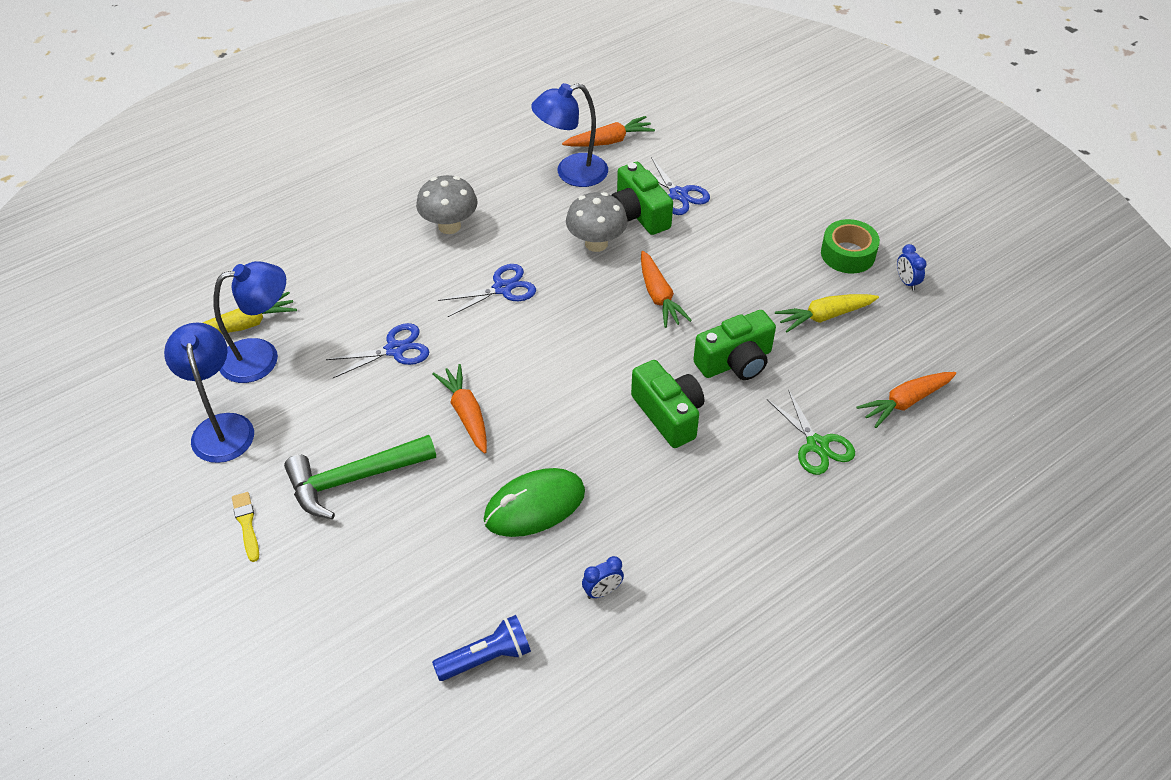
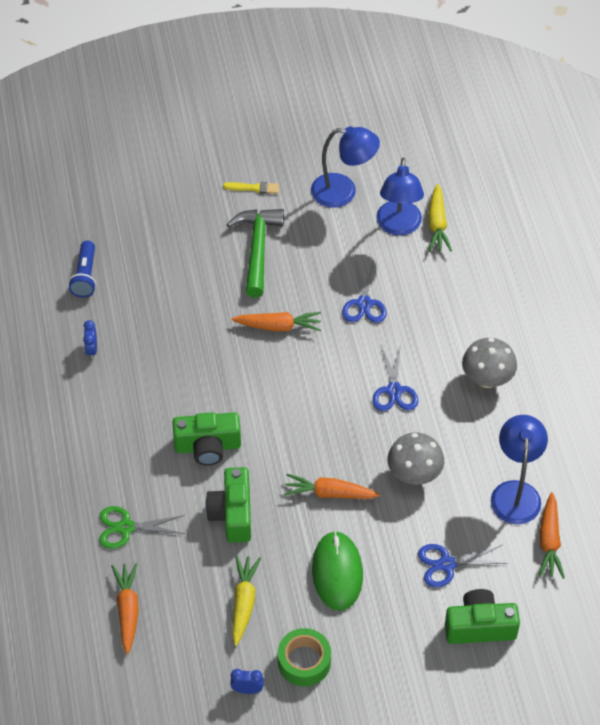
camera: 115 degrees right, 5 degrees up
green mouse [484,468,585,537] -> green mouse moved to [312,531,363,611]
green camera [611,162,673,235] -> green camera moved to [445,589,520,644]

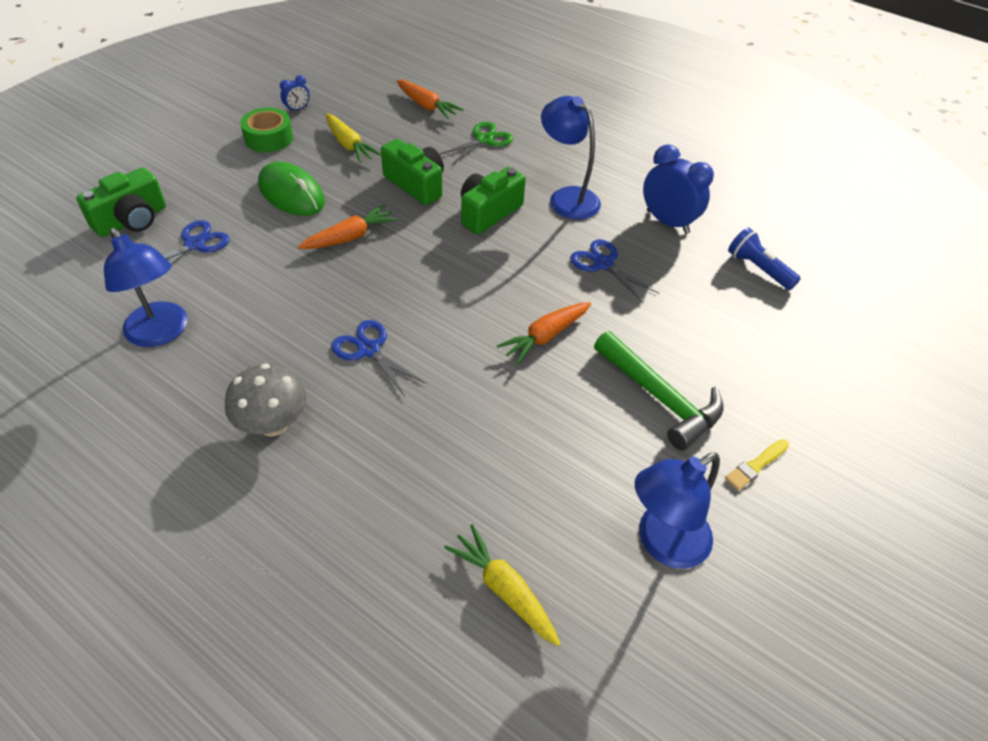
camera: 135 degrees right, 5 degrees down
blue clock [83,320,97,359] -> blue clock [643,144,714,234], size x2.05
blue scissors [342,261,387,323] -> blue scissors moved to [570,239,659,303]
blue lamp [376,157,424,235] -> blue lamp moved to [541,96,601,219]
grey mushroom [388,433,444,485] -> none
orange carrot [538,492,565,579] -> none

